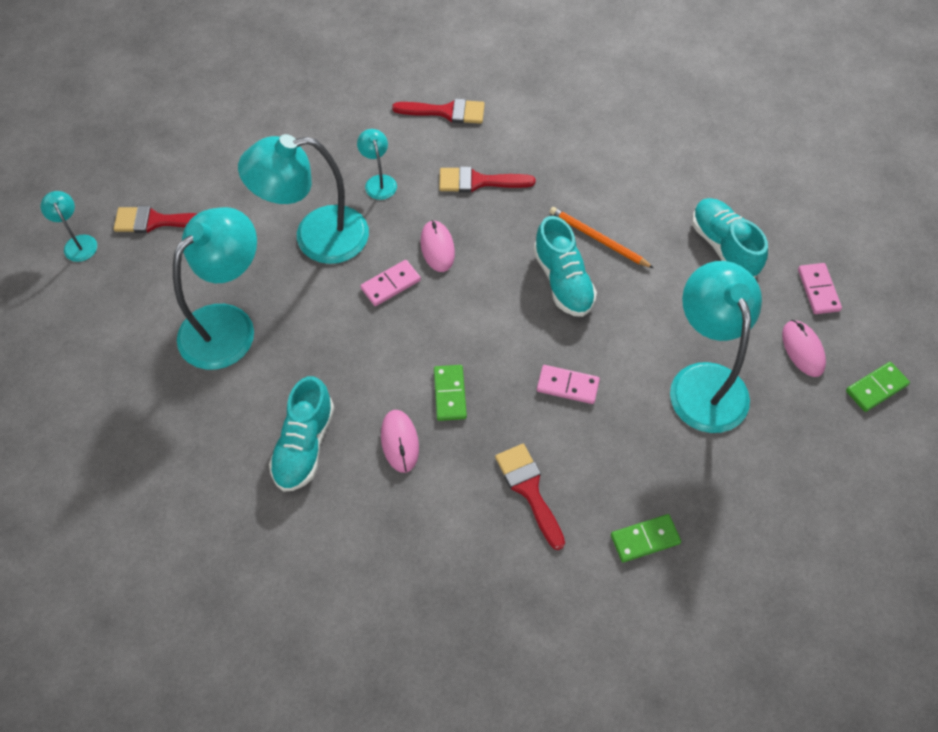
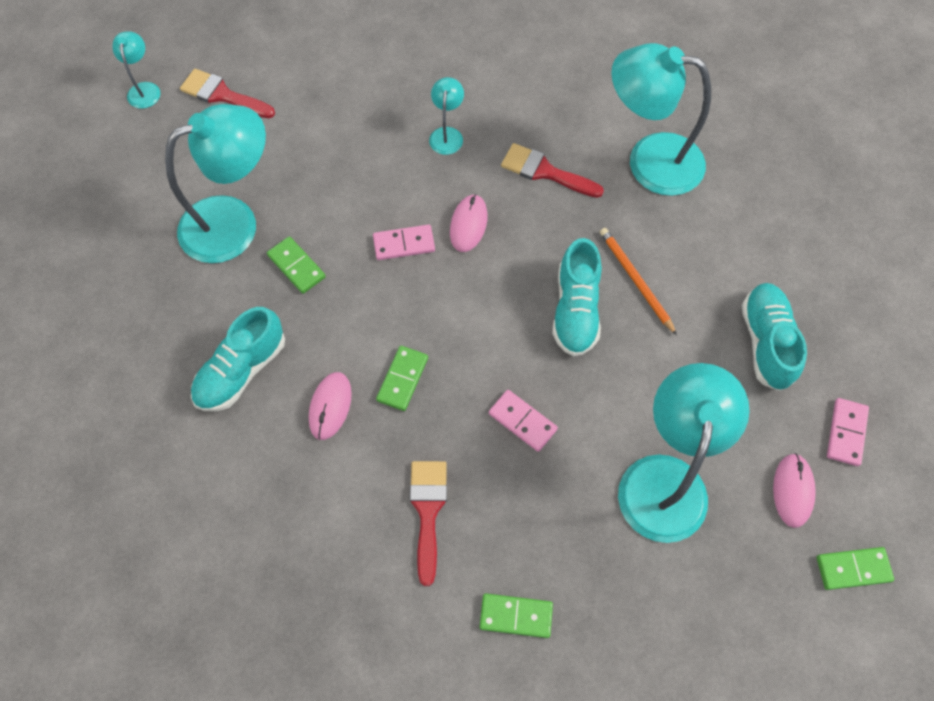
camera: 25 degrees right, 5 degrees up
turquoise lamp [238,134,369,264] -> turquoise lamp moved to [611,43,711,196]
red brush [392,98,485,124] -> none
none -> green domino [267,236,326,294]

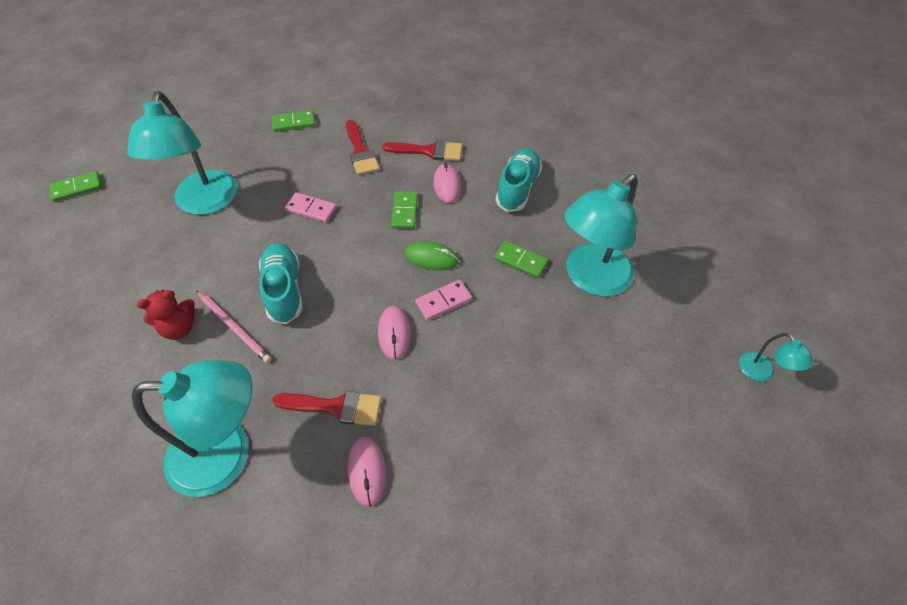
camera: 160 degrees right, 10 degrees down
red brush [180,69,275,118] -> red brush moved to [383,140,462,161]
turquoise lamp [429,77,464,155] -> none
orange pencil [600,228,677,335] -> pink pencil [196,290,272,363]
turquoise shoe [742,283,807,391] -> none
pink mouse [773,453,816,528] -> pink mouse moved to [348,437,386,507]
pink domino [827,398,869,466] -> none
none -> red teddy bear [137,290,195,340]
none -> green mouse [404,242,459,270]

